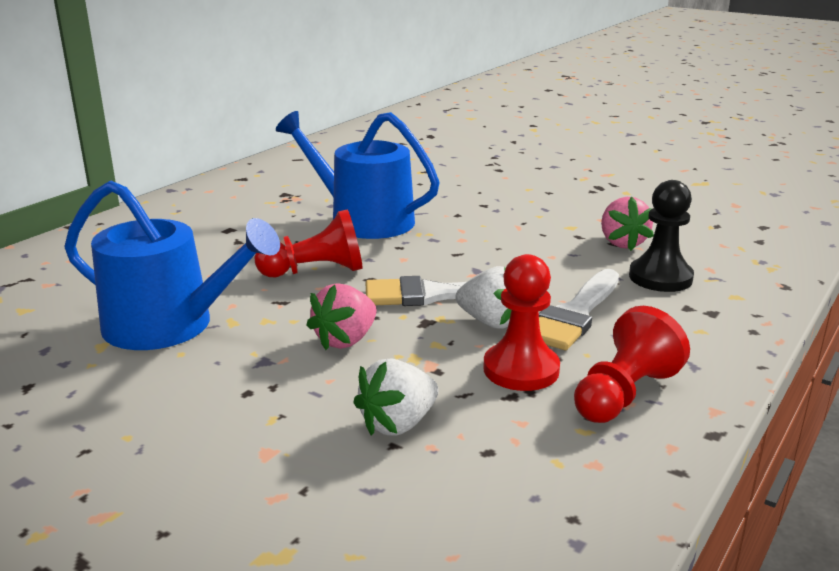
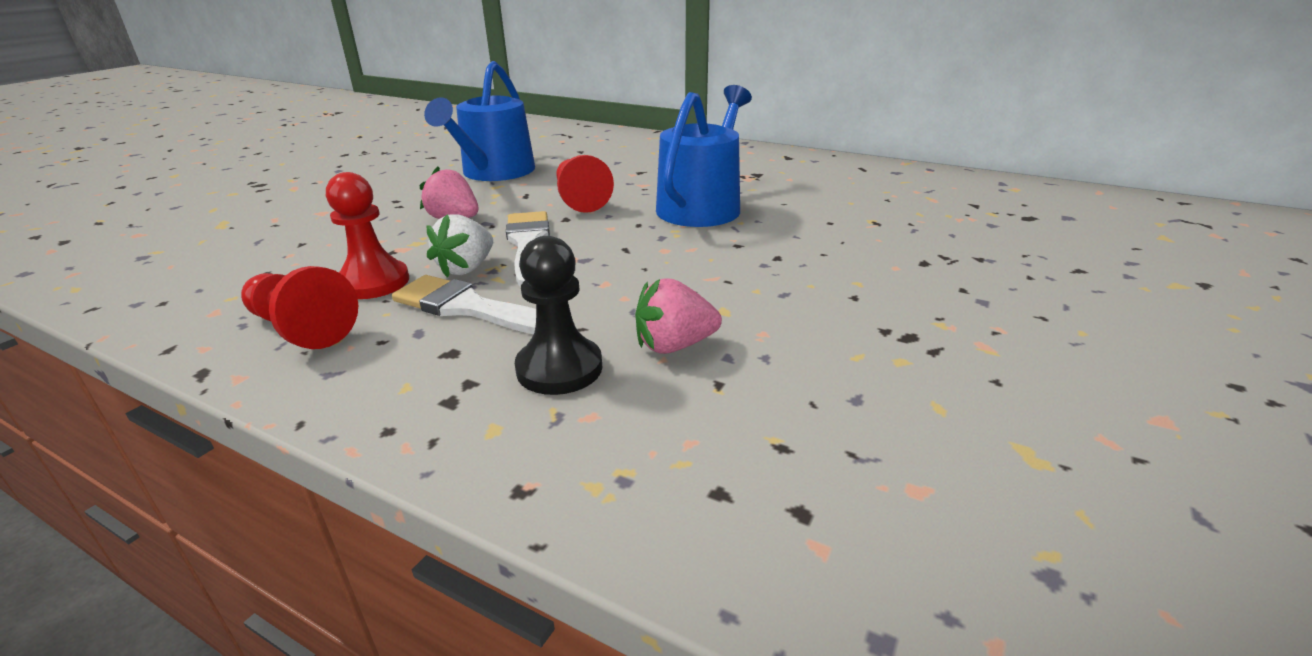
camera: 85 degrees right, 5 degrees up
white strawberry [353,358,439,436] -> none

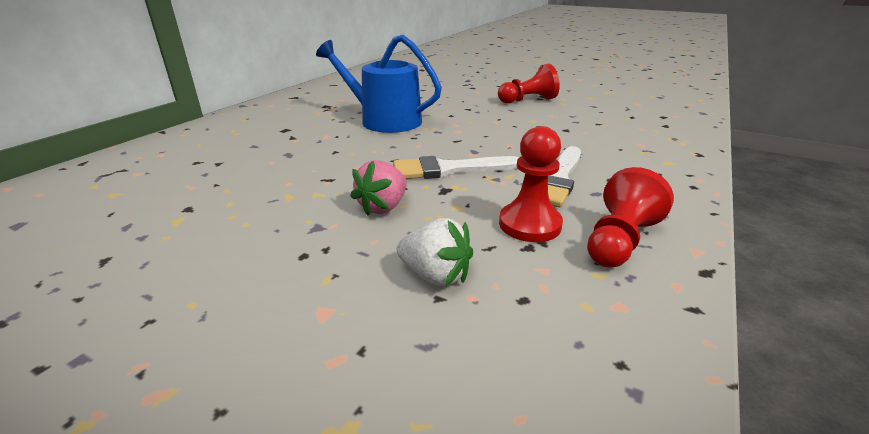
camera: 90 degrees left, 0 degrees up
blue watering can [424,61,535,181] -> none
white strawberry [427,214,493,278] -> white strawberry moved to [397,218,473,287]
black pawn [515,236,602,395] -> none
red pawn [556,155,614,213] -> red pawn moved to [498,64,560,103]
pink strawberry [635,278,722,354] -> none

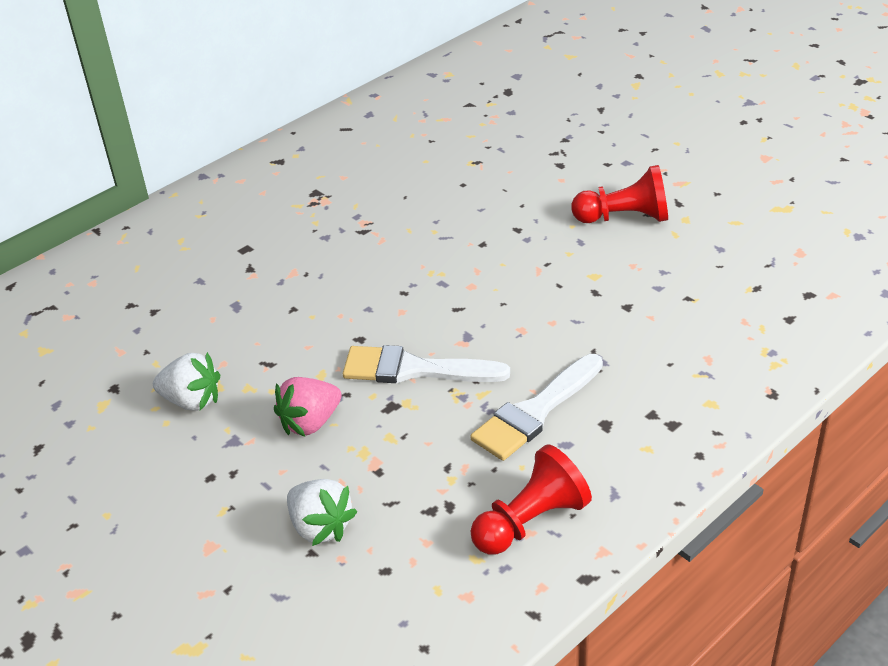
camera: 20 degrees right, 10 degrees up
blue watering can [316,35,442,133] -> none
red pawn [499,126,563,242] -> none
none -> white strawberry [153,352,220,411]

